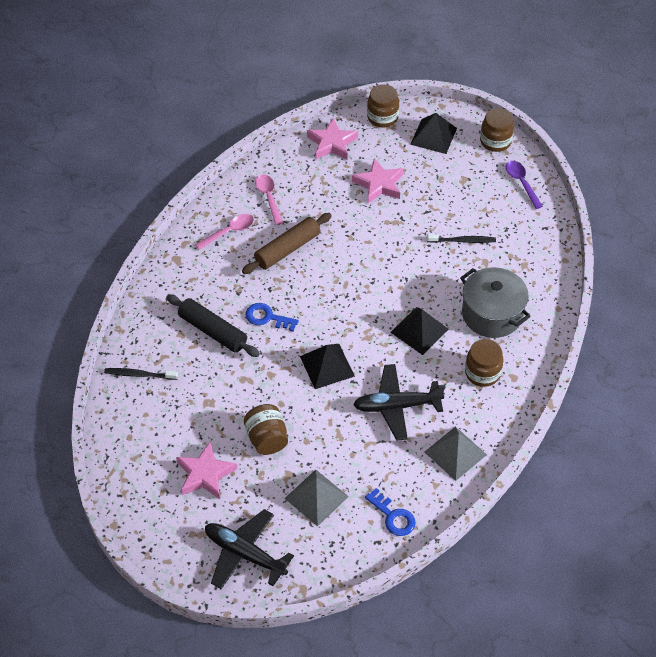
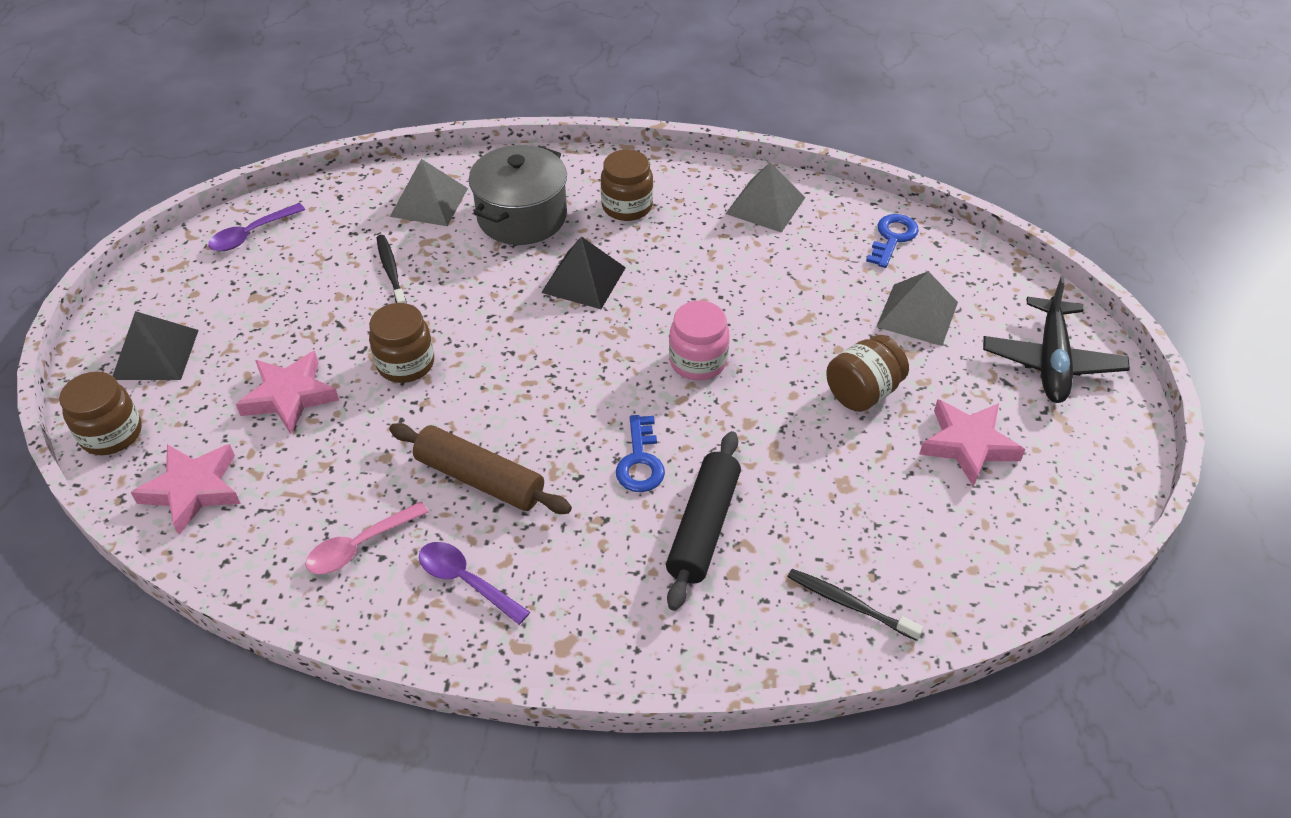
camera: 110 degrees left, 5 degrees down
black toothbrush [104,368,178,380] -> black toothbrush turned 135 degrees clockwise [788,569,924,641]
pink spoon [195,214,254,250] -> purple spoon [419,542,530,625]
black pyramid [300,344,355,389] -> pink jar [669,301,729,380]
black plane [353,364,445,441] -> none
brown jar [480,108,514,152] -> brown jar moved to [369,303,434,383]
none -> grey pyramid [390,159,468,226]

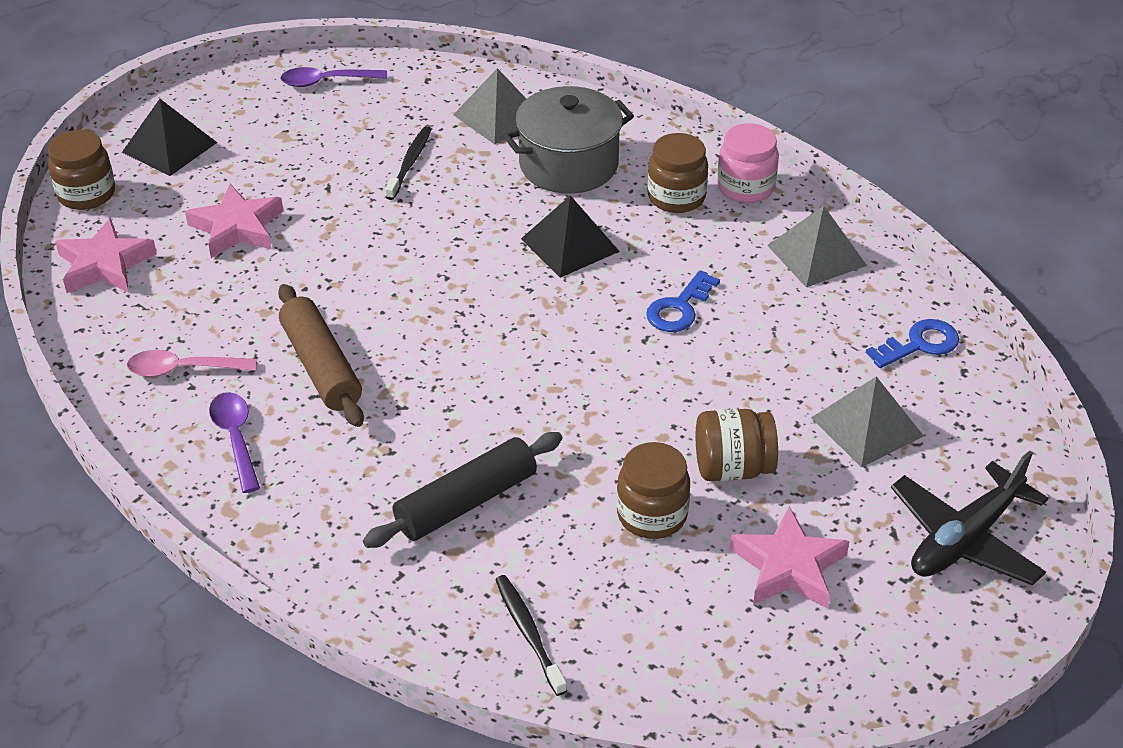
camera: 35 degrees right, 5 degrees down
brown jar [369,303,434,383] -> brown jar moved to [617,442,690,539]
blue key [616,415,665,492] -> blue key moved to [646,270,720,332]
pink jar [669,301,729,380] -> pink jar moved to [717,123,779,203]

